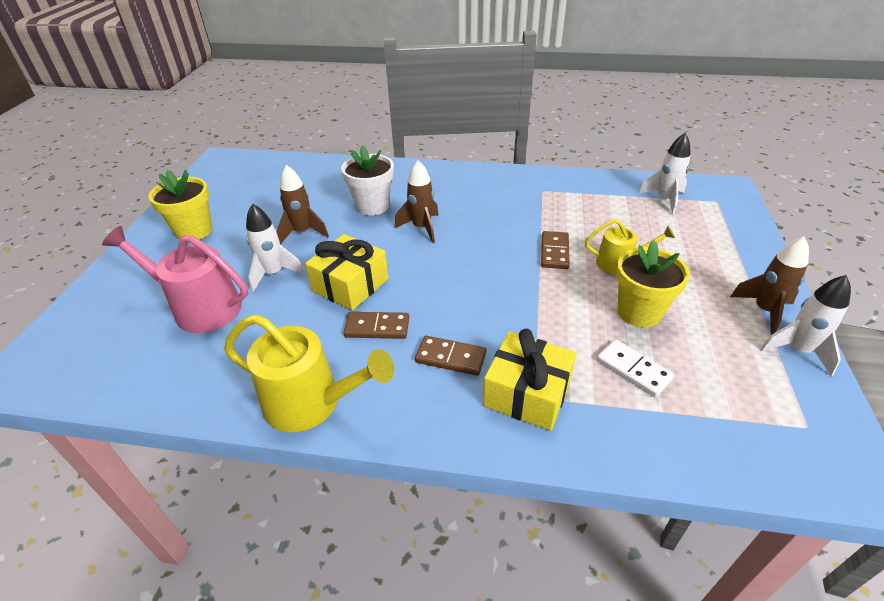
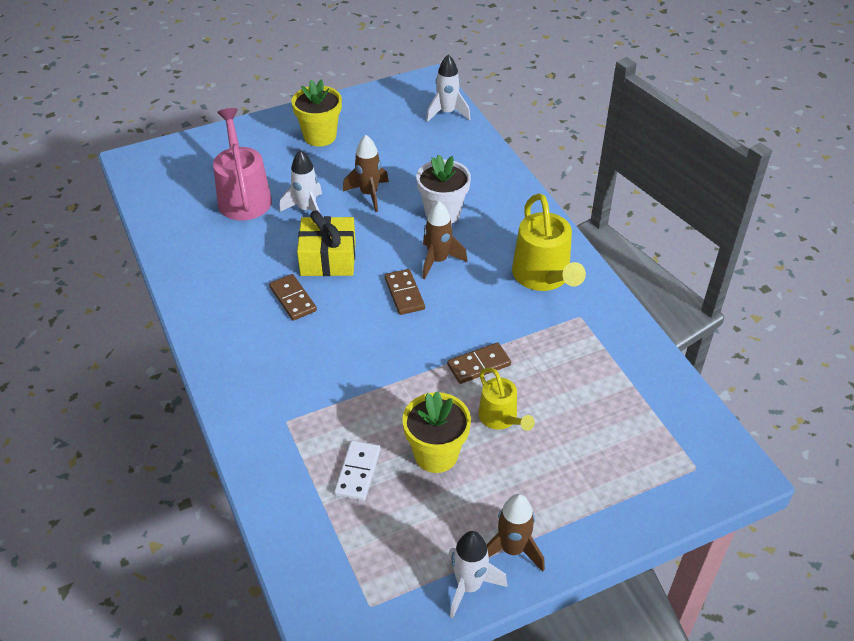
camera: 55 degrees right, 5 degrees up
yellow watering can [224,314,394,432] -> yellow watering can moved to [512,193,586,291]
brown domino [415,336,486,376] -> brown domino moved to [385,269,425,315]
yellow gift [483,329,576,431] -> none
white rocket [639,133,691,215] -> white rocket moved to [426,54,470,122]

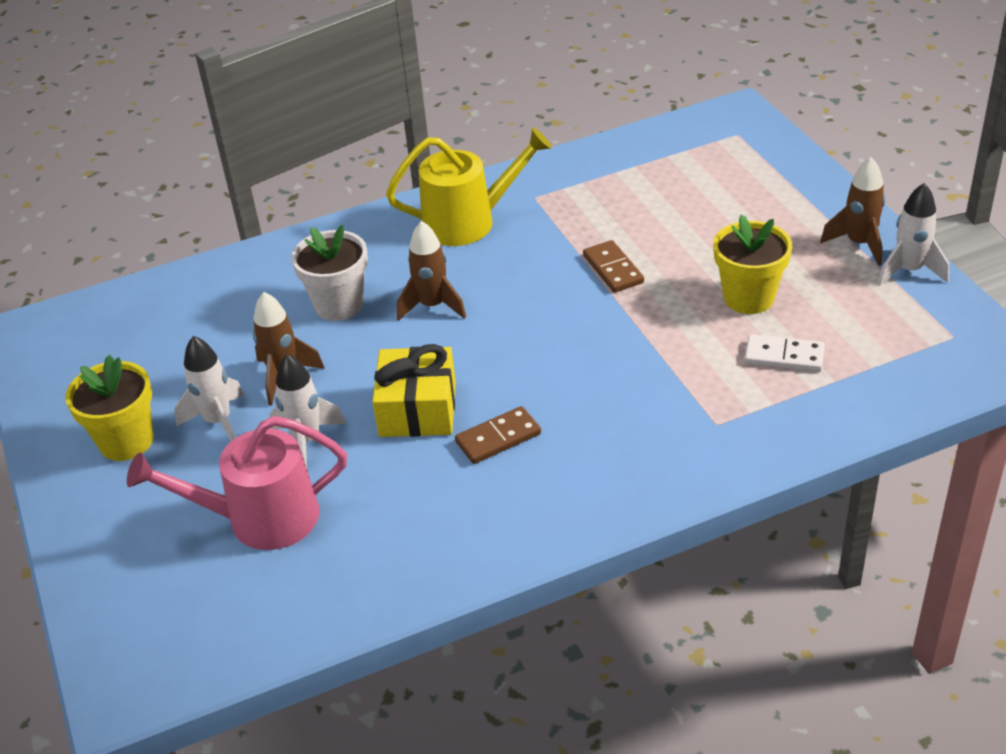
camera: 85 degrees left, 5 degrees down
brown domino [385,269,425,315] -> none
white rocket [426,54,470,122] -> white rocket moved to [174,336,244,441]
yellow watering can [478,368,535,431] -> none

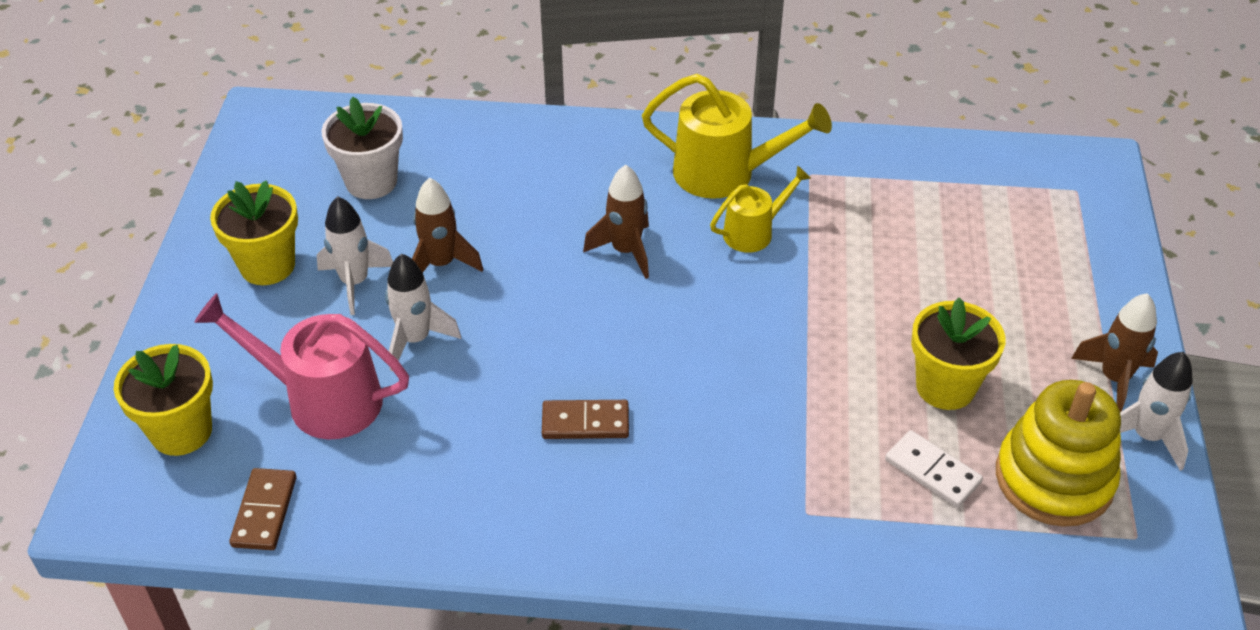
camera: 25 degrees right, 5 degrees up
white flower pot [291,225,368,321] -> white flower pot moved to [322,97,403,199]
yellow gift [372,344,456,437] -> none
brown domino [583,240,644,293] -> brown domino moved to [229,468,297,550]
none -> yellow flower pot [114,344,213,456]
none -> yellow watering can [710,165,811,253]
none -> yellow stacking toy [996,380,1121,527]

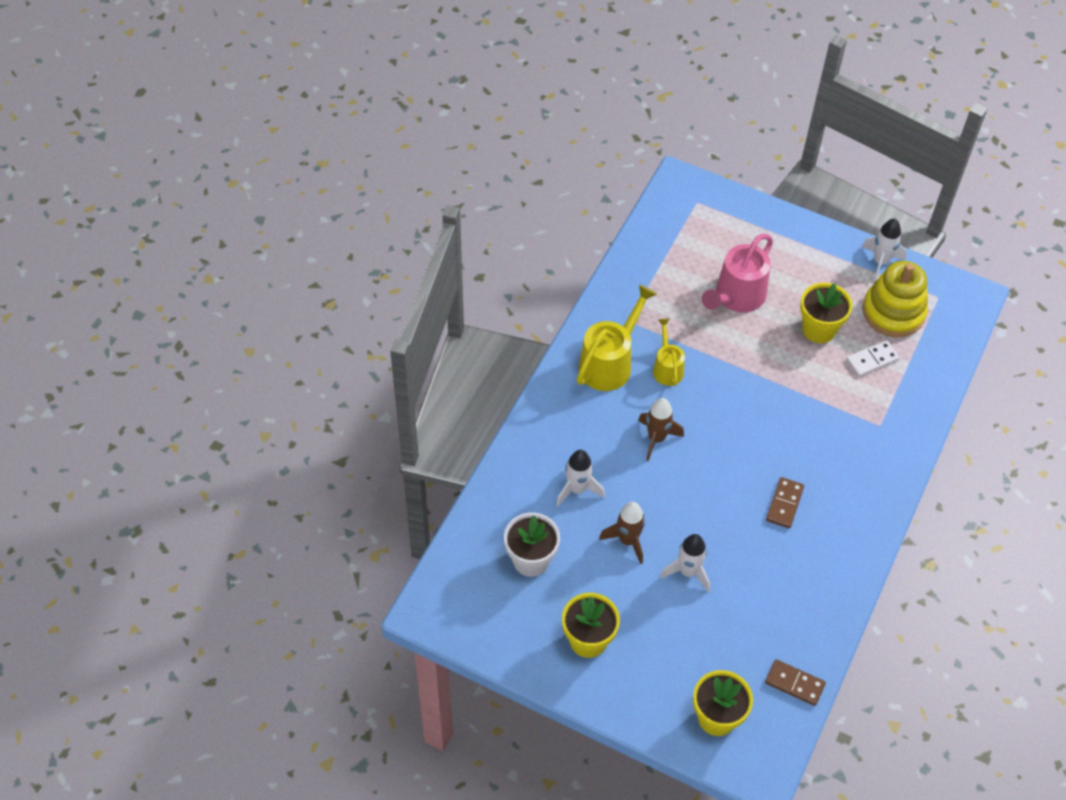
camera: 70 degrees left, 10 degrees up
pink watering can [195,293,409,439] -> pink watering can moved to [702,234,773,313]
white rocket [317,196,393,315] -> white rocket moved to [556,450,605,507]
brown rocket [1071,293,1158,412] -> none

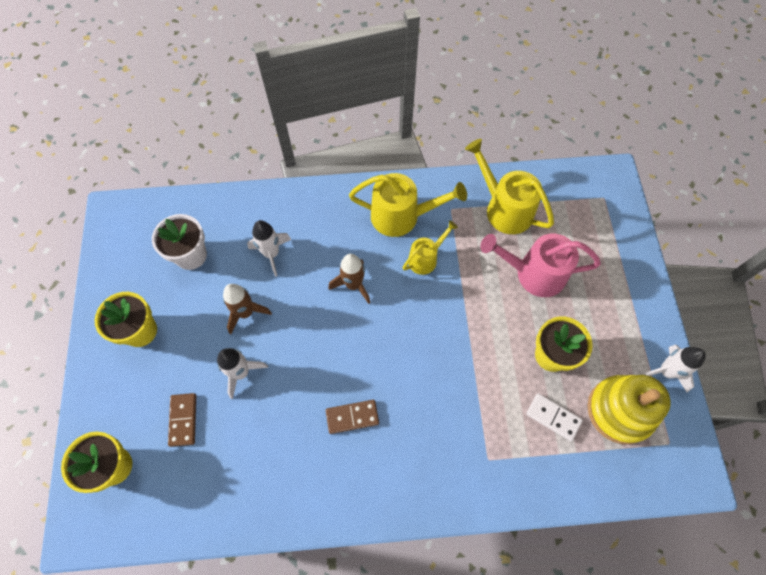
camera: 60 degrees right, 10 degrees up
brown domino [765,659,826,706] -> brown domino moved to [168,393,196,447]
none -> yellow watering can [465,139,554,234]

